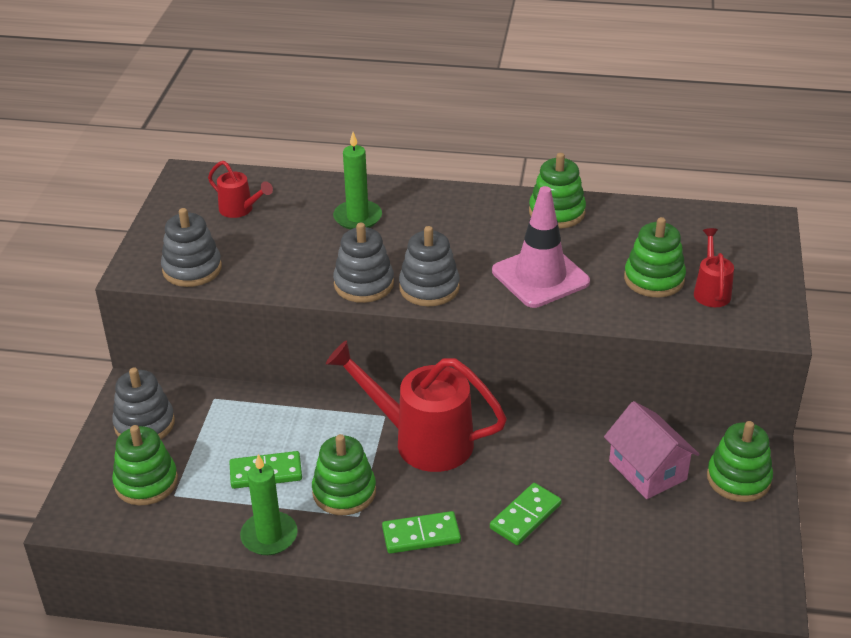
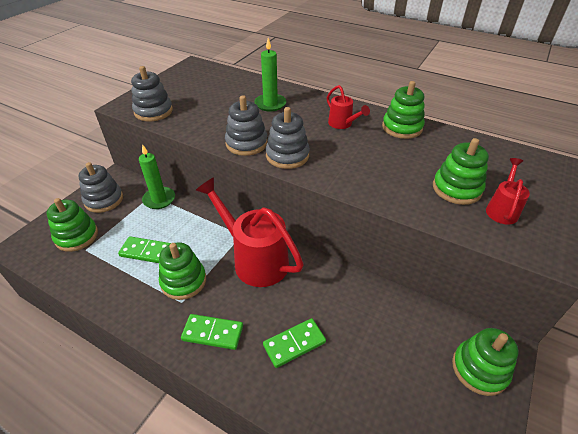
camera: 20 degrees right, 5 degrees up
red watering can [208,161,273,218] -> red watering can moved to [327,85,370,129]
green candle [240,454,298,555] -> green candle moved to [139,144,175,209]
pink traffic cone [492,186,590,308] -> none
pink house [604,401,700,499] -> none

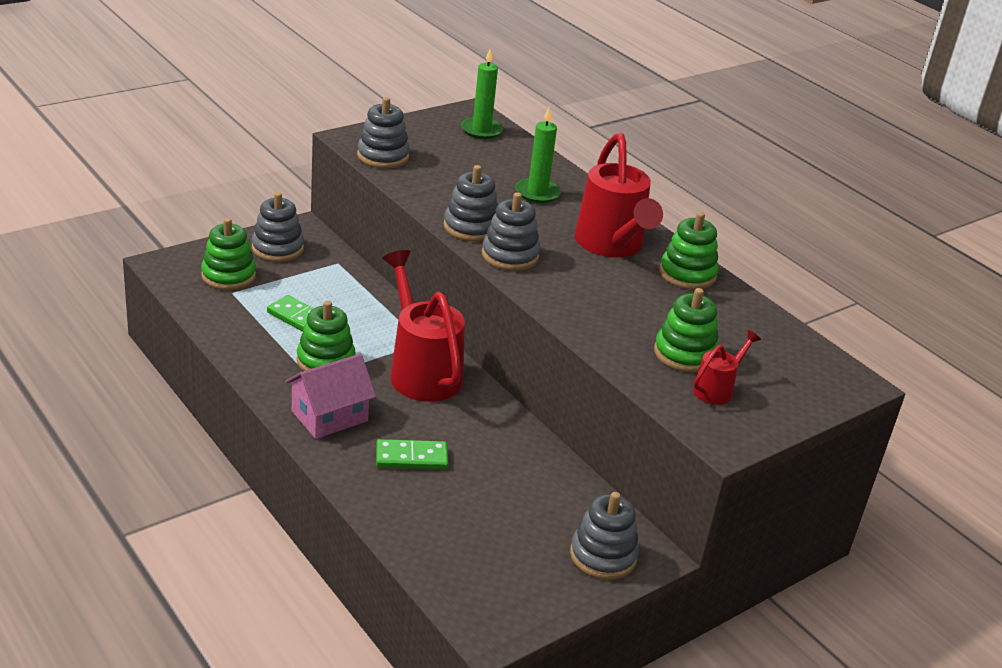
camera: 20 degrees right, 10 degrees down
green candle [139,144,175,209] -> green candle moved to [461,49,503,139]
green domino [181,314,243,350] -> pink house [285,354,376,439]
red watering can [327,85,370,129] -> red watering can [574,133,663,257], size x2.05
green stacking toy [452,328,518,396] -> grey stacking toy [570,492,639,580]

